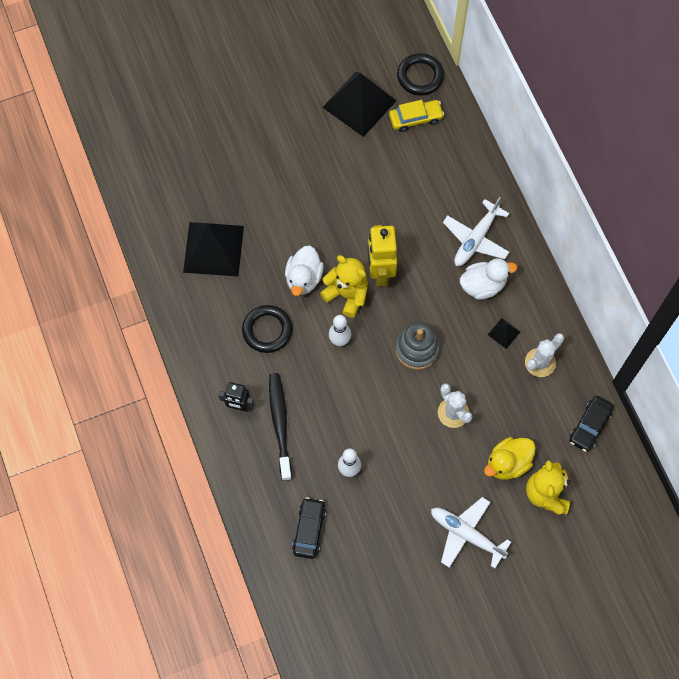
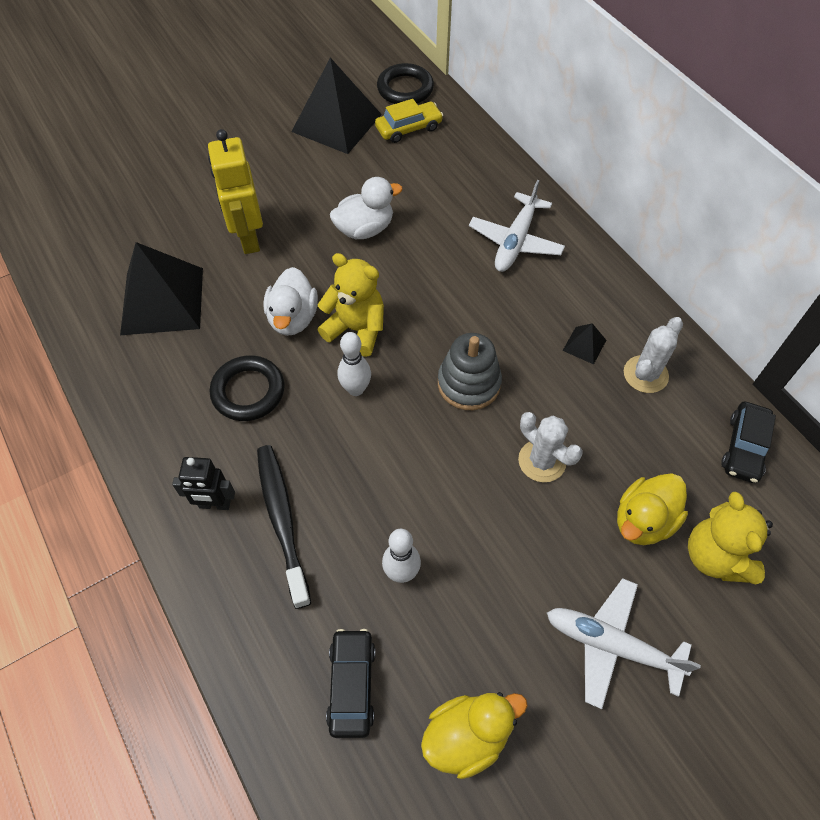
camera: 10 degrees left, 10 degrees down
yellow robot [368,225,397,287] -> yellow robot moved to [208,129,263,254]
white duck [460,258,517,300] -> white duck moved to [330,177,403,239]
none -> yellow duck [421,692,528,779]

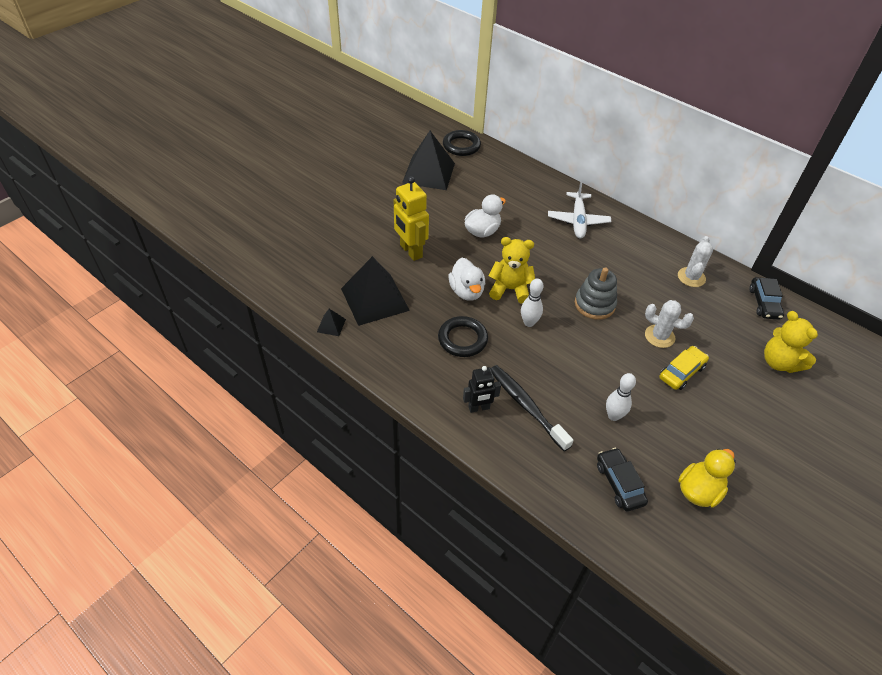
camera: 20 degrees left, 10 degrees down
yellow car [375,99,443,143] -> yellow car moved to [659,346,709,390]
white plane [547,578,701,709] -> none
black pyramid [563,323,606,364] -> black pyramid moved to [317,309,346,336]
yellow duck [617,473,688,545] -> none

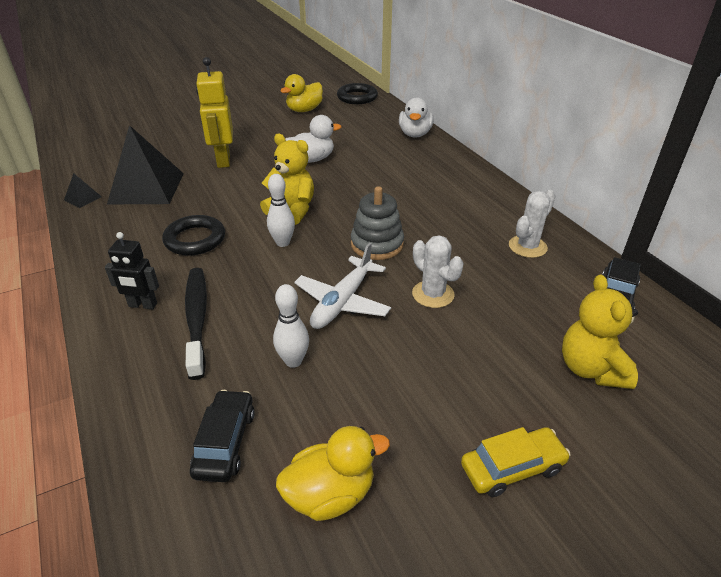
camera: 25 degrees right, 10 degrees down
black pyramid [402,131,455,190] -> yellow duck [280,74,323,112]
white duck [449,258,485,301] -> white duck moved to [399,98,434,138]
white plane [548,181,611,238] -> white plane moved to [294,243,391,329]
yellow car [659,346,709,390] -> yellow car moved to [461,427,571,497]

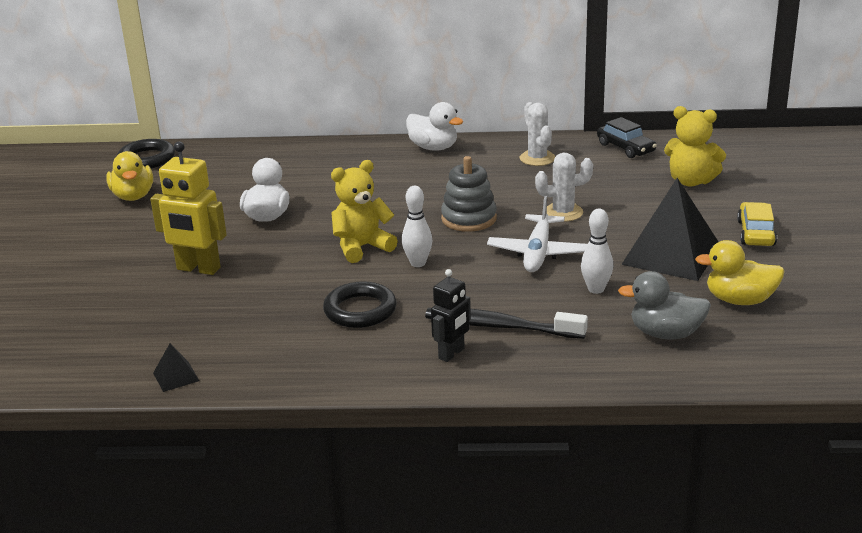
camera: 60 degrees left, 10 degrees down
black pyramid [107,125,184,204] -> black pyramid moved to [621,178,718,281]
black car [190,390,255,482] -> grey duck [618,271,711,339]
yellow duck [276,426,390,521] -> yellow duck turned 90 degrees counterclockwise [695,240,785,305]
white plane [294,243,391,329] -> white plane turned 45 degrees clockwise [487,196,587,272]
white duck [399,98,434,138] -> white duck moved to [406,102,464,151]

